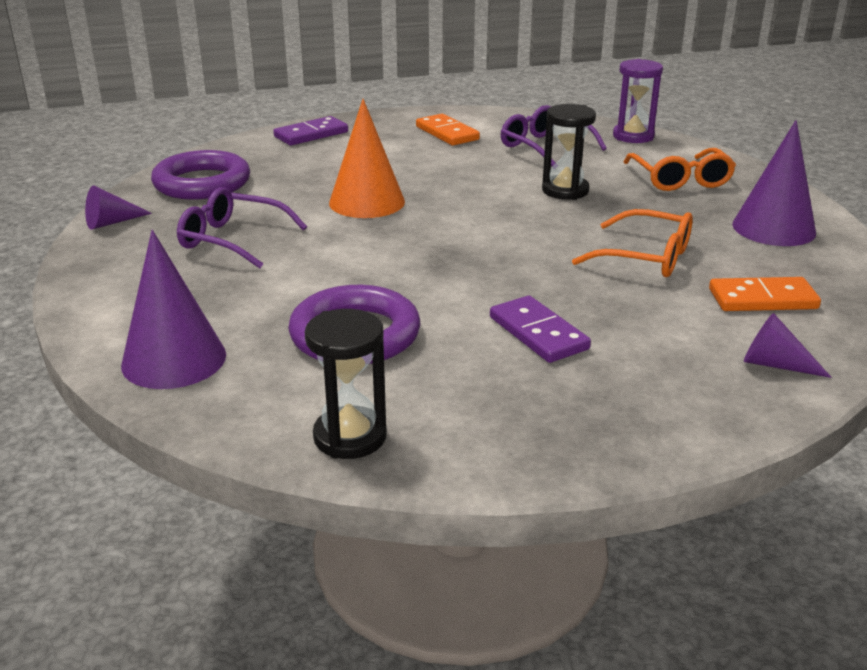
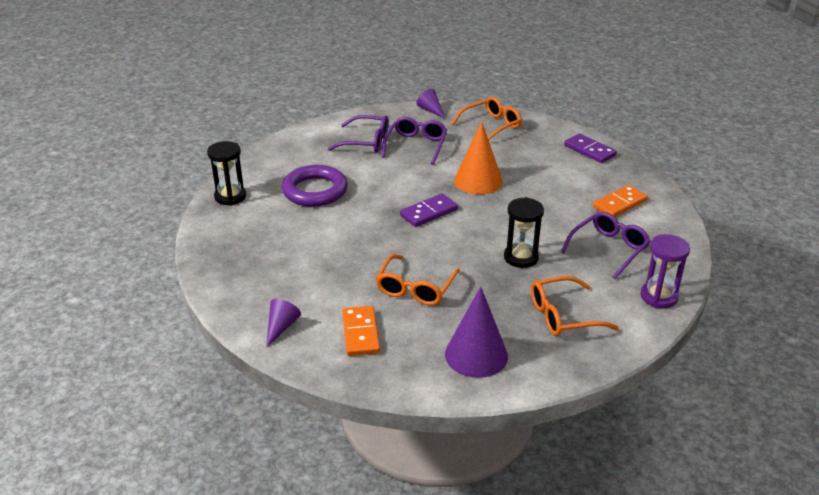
camera: 85 degrees right, 5 degrees up
purple cone [121,230,226,389] -> none
purple ring [151,150,250,199] -> orange glasses [451,97,521,140]
purple domino [490,296,591,363] -> purple domino moved to [400,194,458,227]
none -> purple glasses [328,115,389,153]

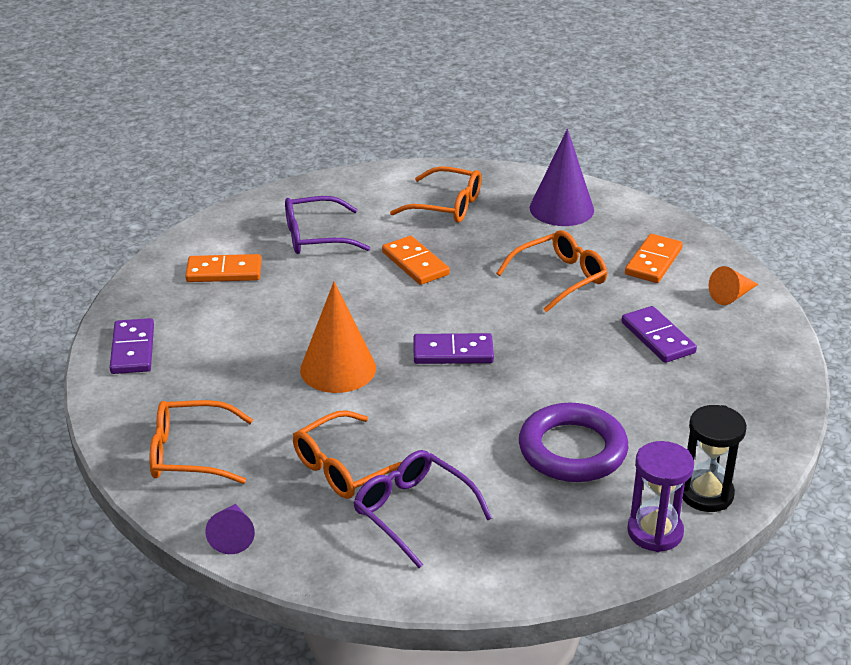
camera: 145 degrees left, 0 degrees up
purple cone [266,299,301,348] -> orange cone [709,266,758,305]
purple glasses [382,117,447,165] -> orange glasses [293,410,401,499]
black hourglass [504,197,544,268] -> orange domino [382,236,450,285]
purple hourglass [640,234,690,308] -> purple hourglass moved to [627,441,694,552]
none -> purple domino [621,306,697,363]

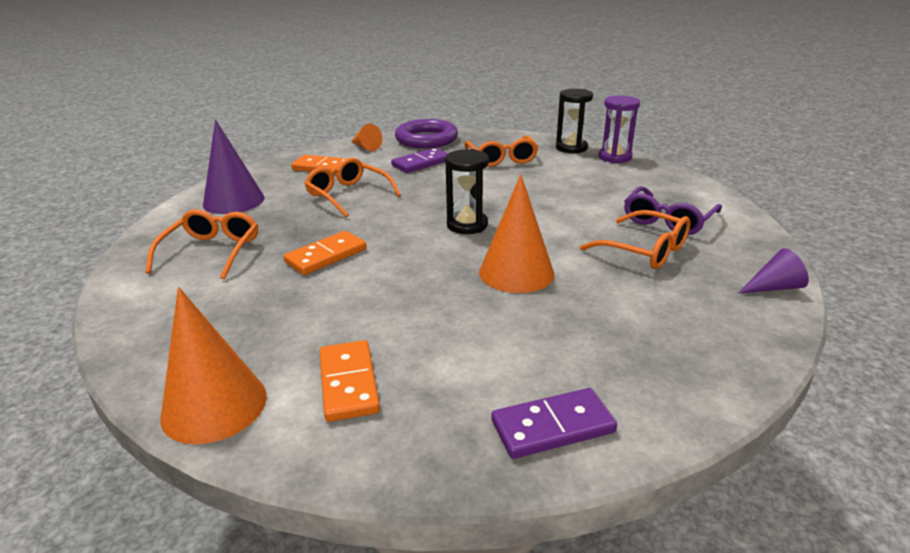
camera: 100 degrees left, 5 degrees down
orange glasses [149,400,253,484] -> orange glasses moved to [465,136,538,167]
purple glasses [285,196,370,254] -> none
purple domino [413,333,494,364] -> black hourglass [445,149,489,234]
purple ring [519,403,628,482] -> purple ring moved to [395,119,458,148]
none -> orange cone [160,287,267,444]

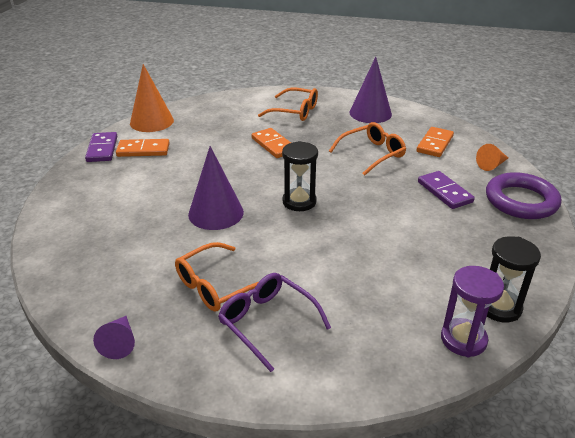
camera: 100 degrees right, 5 degrees up
orange glasses [465,136,538,167] -> none
orange cone [479,174,554,293] -> purple cone [188,146,244,230]
purple domino [491,388,617,459] -> purple domino moved to [85,132,117,162]

